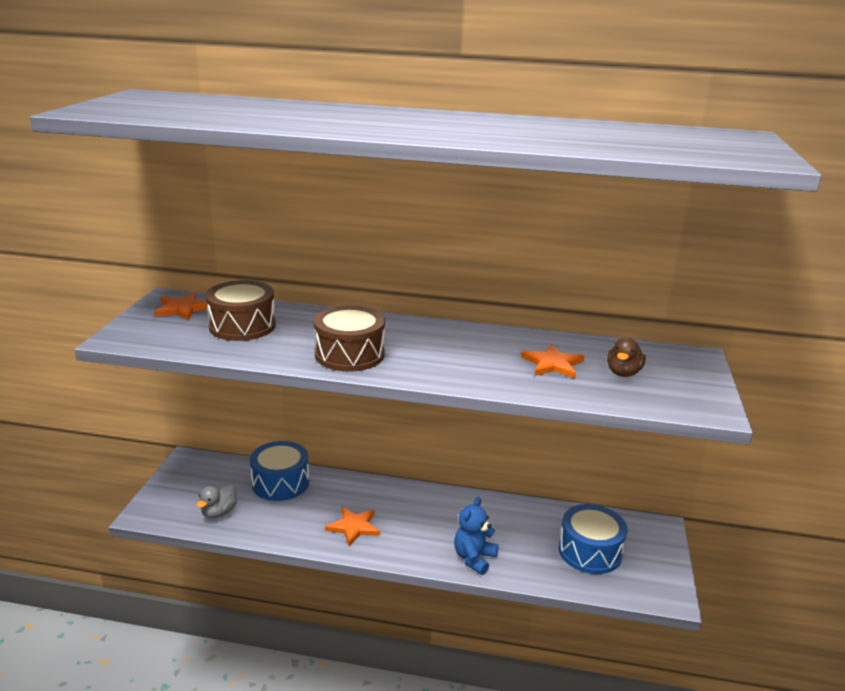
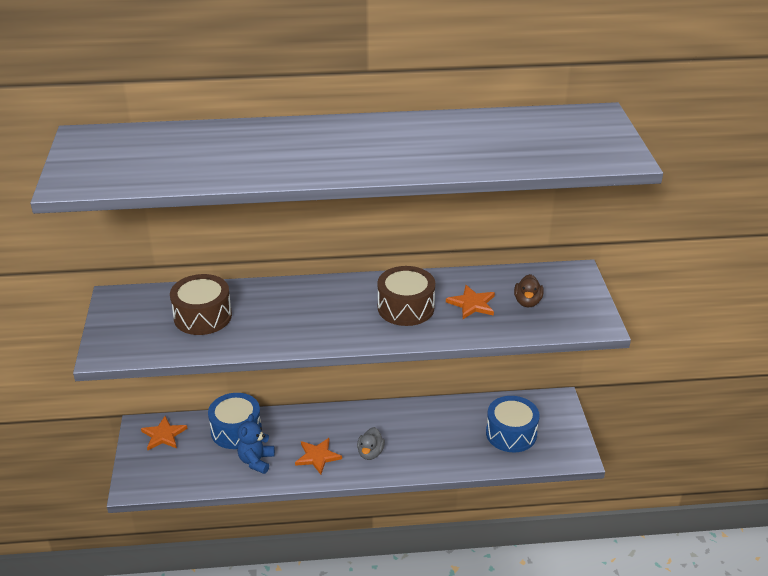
camera: 15 degrees left, 10 degrees up
orange star [155,292,208,321] -> orange star moved to [141,416,188,450]
grey duck [196,484,237,519] -> grey duck moved to [357,427,385,460]
brown drum [314,305,385,372] -> brown drum moved to [378,266,435,326]
blue teddy bear [454,497,499,575] -> blue teddy bear moved to [237,414,275,474]

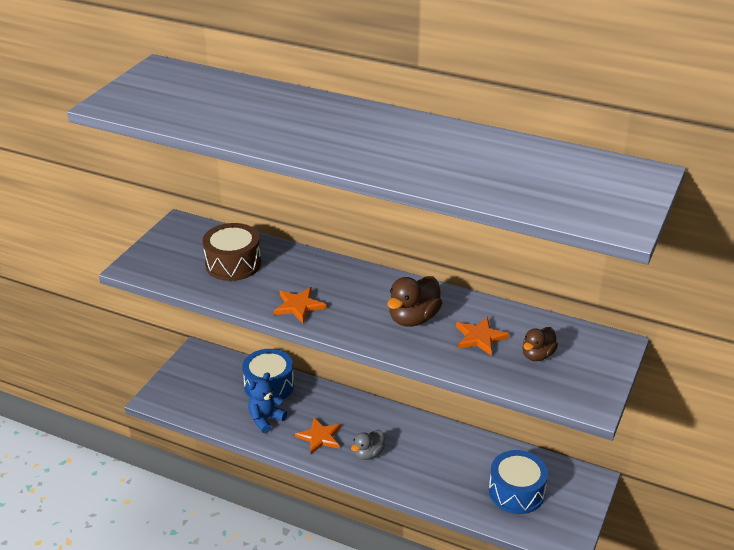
camera: 30 degrees right, 0 degrees up
orange star [141,416,188,450] -> orange star moved to [274,287,326,323]
brown drum [378,266,435,326] -> brown duck [387,276,442,327]

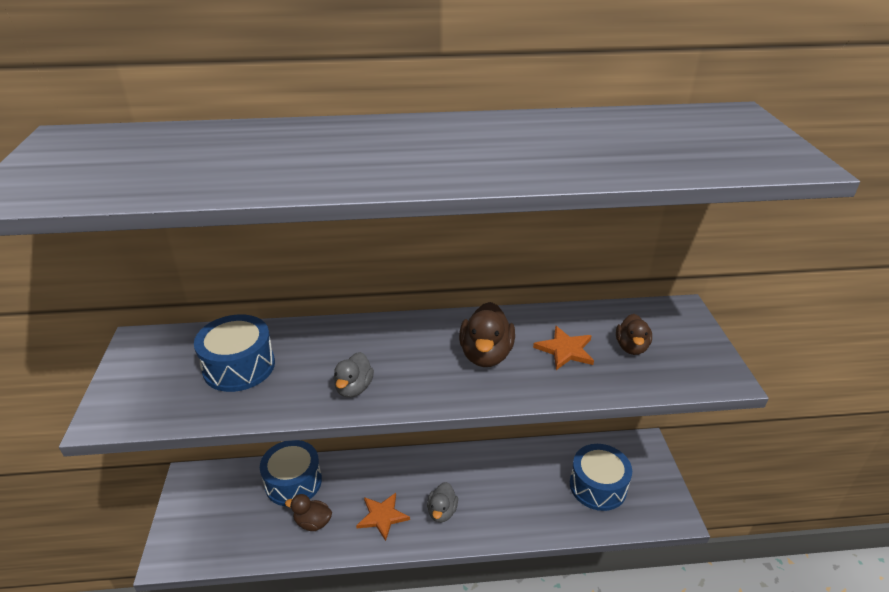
camera: 30 degrees left, 0 degrees up
brown drum [203,223,261,281] -> blue drum [194,314,275,392]
blue teddy bear [248,372,287,433] -> brown duck [285,494,332,531]
orange star [274,287,326,323] -> grey duck [334,352,374,397]

